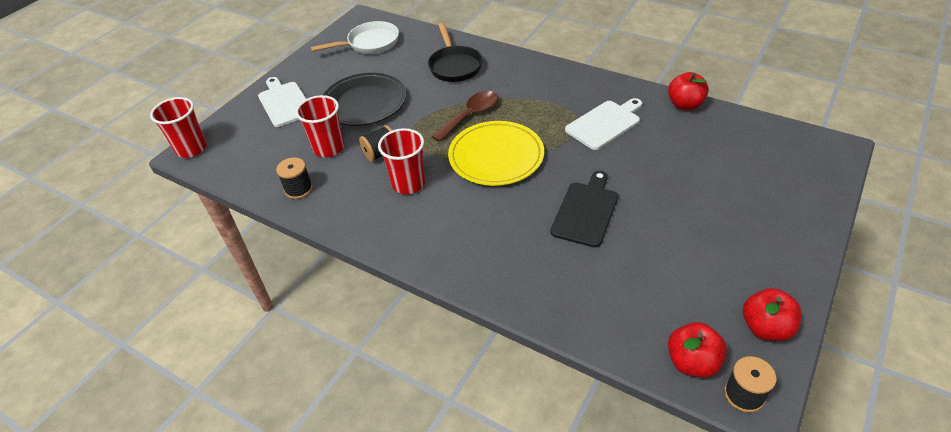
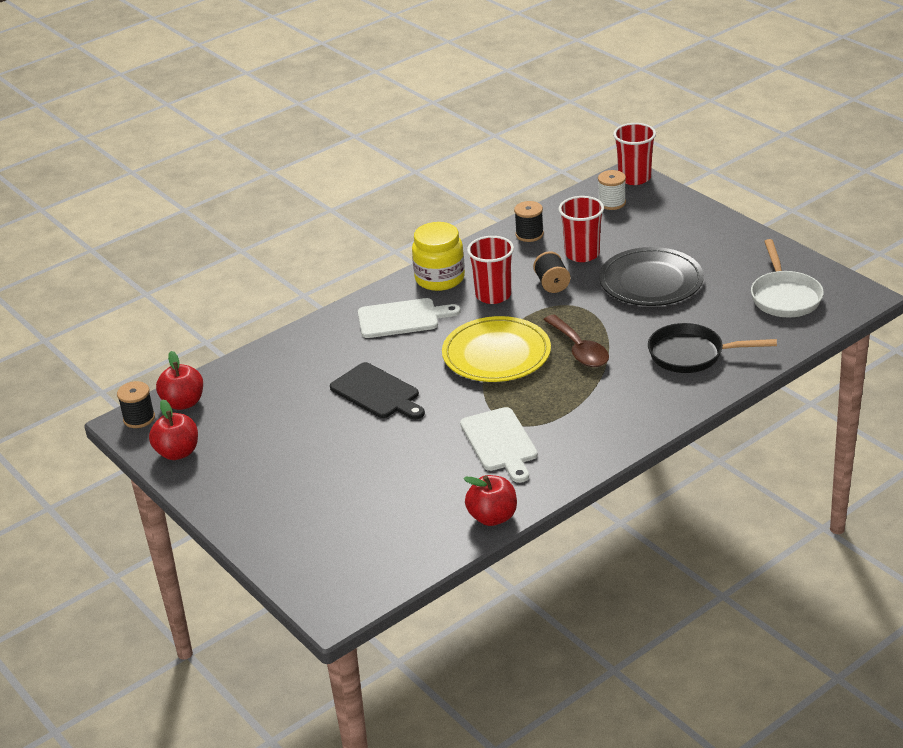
camera: 110 degrees right, 10 degrees down
white cutting board [258,77,306,127] -> white cutting board moved to [358,298,460,338]
none -> yellow jar [412,222,465,291]
none -> white spool [598,170,626,210]

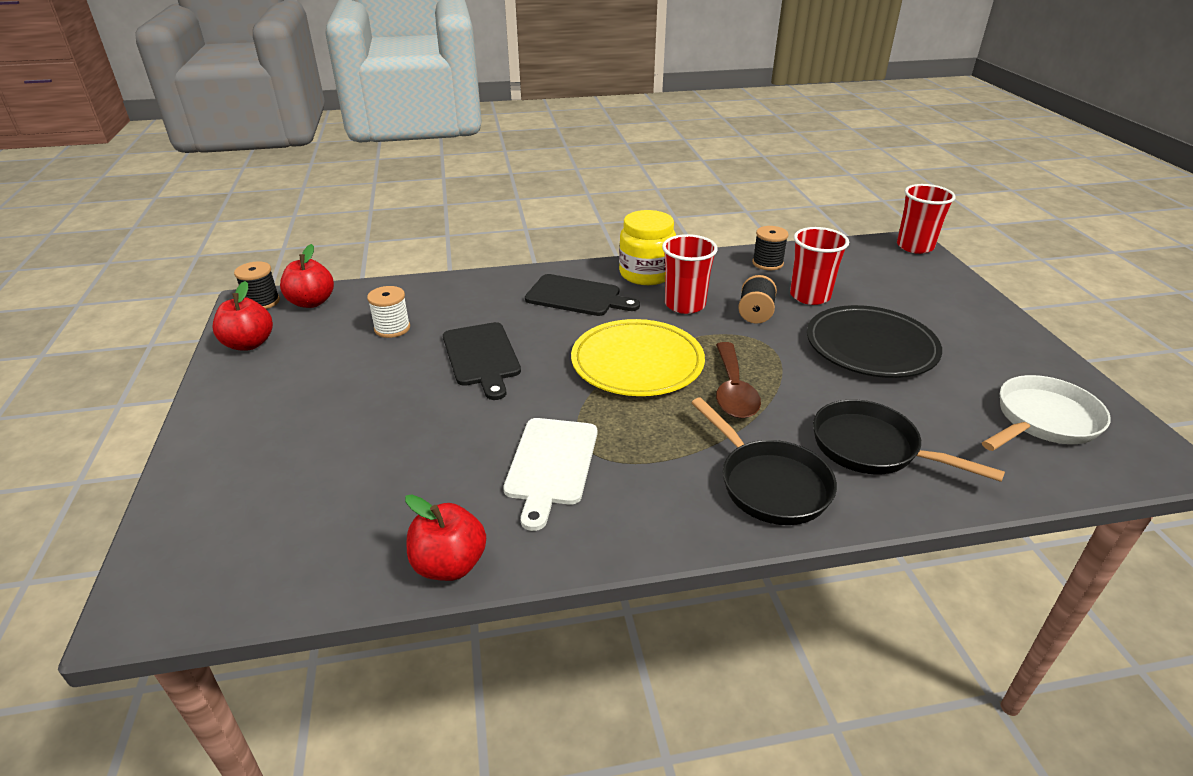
camera: 25 degrees right, 0 degrees up
white cutting board [358,298,460,338] -> black cutting board [525,274,640,316]
white spool [598,170,626,210] -> white spool moved to [367,286,410,338]
white pan [751,239,824,317] -> white pan turned 150 degrees counterclockwise [982,375,1111,451]
none -> black pan [691,397,837,525]

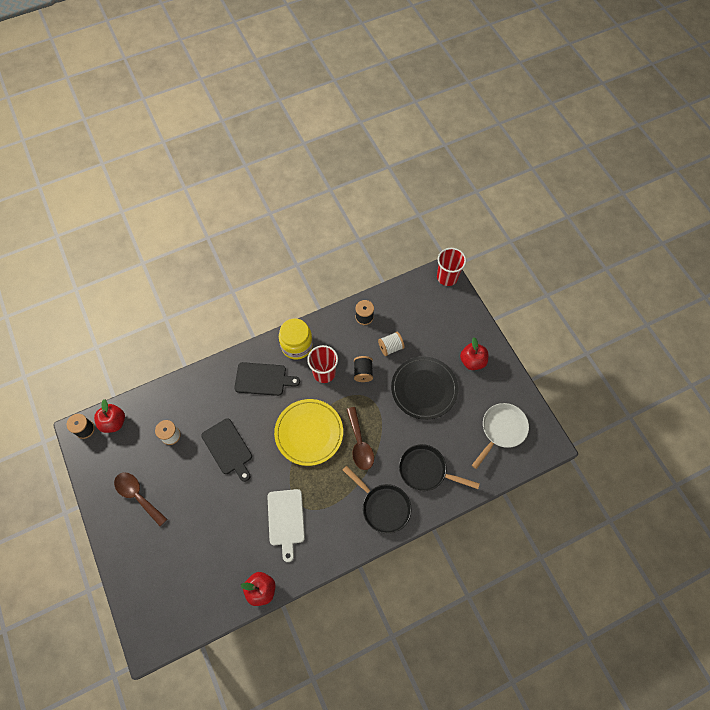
camera: 15 degrees left, 30 degrees up
red apple [213,281,273,351] -> red apple moved to [460,337,488,370]
red cup [790,227,849,305] -> white spool [378,332,405,356]
none -> brown spoon [114,472,167,526]

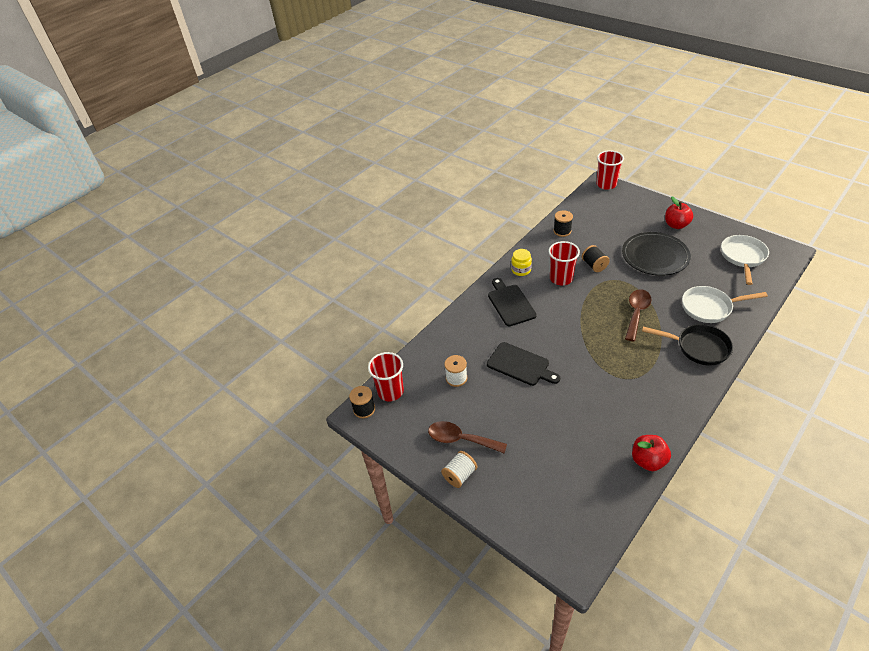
camera: 20 degrees left, 20 degrees down
red apple [94,399,125,433] -> red cup [368,352,404,401]
black cutting board [234,362,300,396] -> black cutting board turned 90 degrees counterclockwise [488,278,537,326]
white cutting board [267,489,305,562] -> none
yellow plate [274,399,343,466] -> none
yellow jar [279,319,313,360] -> yellow jar [511,249,532,276], size x0.61
brown spoon [347,407,374,470] -> brown spoon turned 120 degrees counterclockwise [625,289,651,341]
white spool [378,332,405,356] -> white spool moved to [441,451,477,488]
black pan [399,444,480,491] -> white pan [682,286,768,323]

